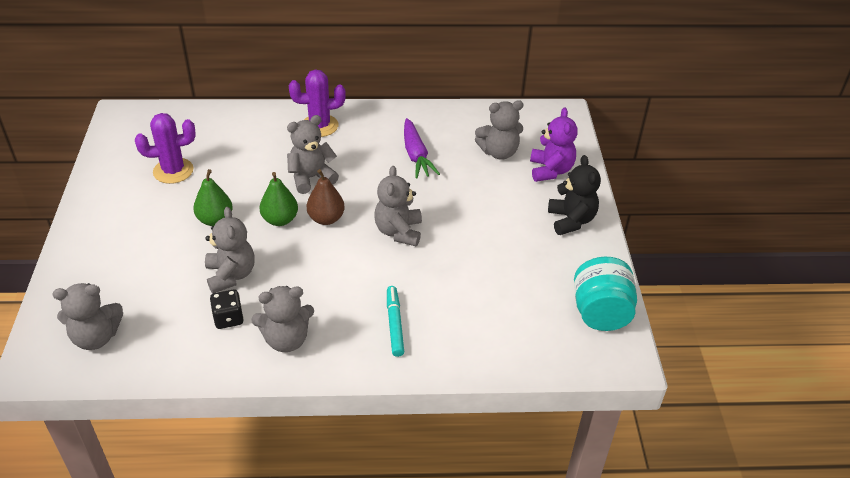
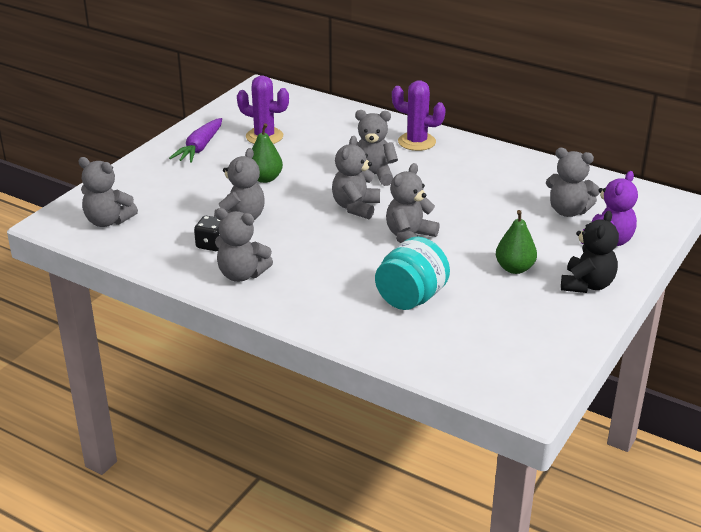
camera: 35 degrees right, 10 degrees down
green pear [260,172,298,226] -> green pear moved to [496,210,537,274]
brown pear [307,169,345,225] -> grey teddy bear [332,136,380,219]
turquoise marker [387,286,404,357] -> none
purple carrot [404,118,440,179] -> purple carrot moved to [169,118,222,163]
turquoise jar [574,257,637,331] -> turquoise jar moved to [375,237,450,310]

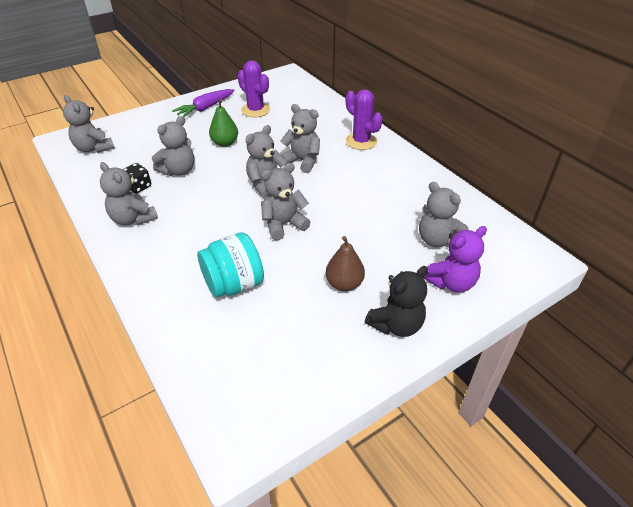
camera: 25 degrees right, 10 degrees up
green pear [496,210,537,274] -> brown pear [326,236,365,291]

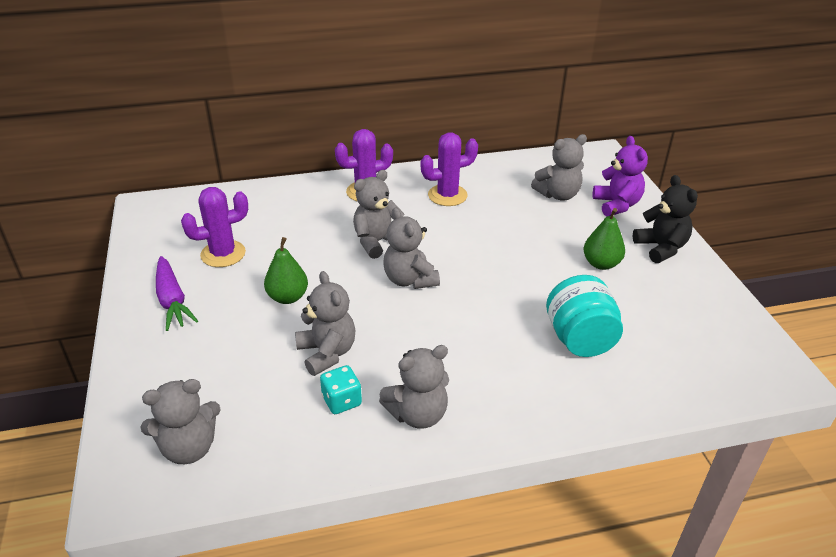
camera: 70 degrees left, 5 degrees down
black dice [123,163,151,194] -> turquoise dice [320,365,362,414]
grey teddy bear [261,163,311,240] -> none
brown pear [326,236,365,291] -> green pear [584,208,625,270]
none -> purple cactus [421,132,478,206]

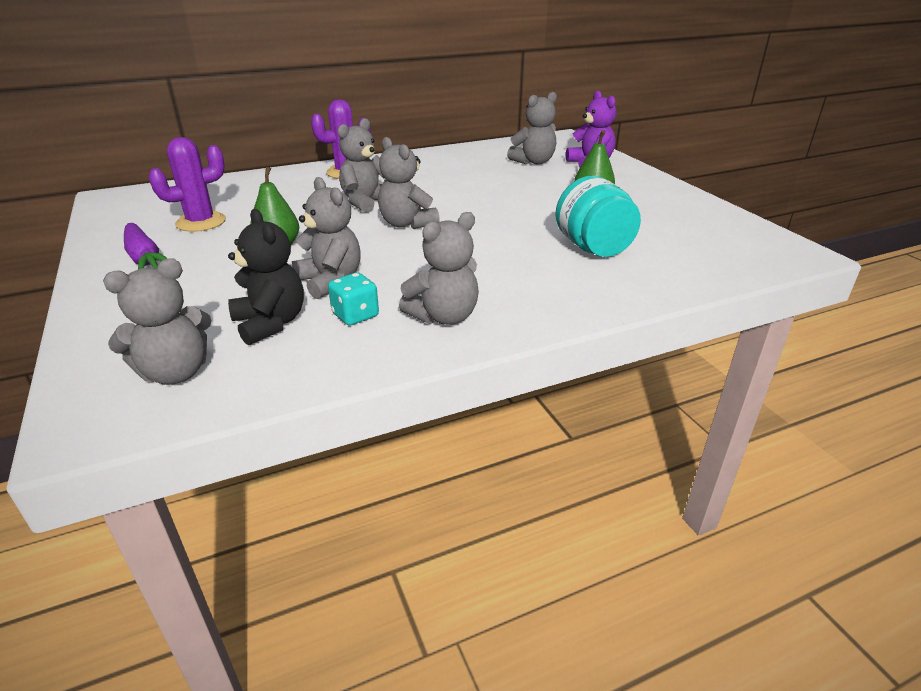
camera: 10 degrees left, 5 degrees down
purple cactus [421,132,478,206] -> none
black teddy bear [633,175,698,263] -> black teddy bear moved to [228,209,304,345]

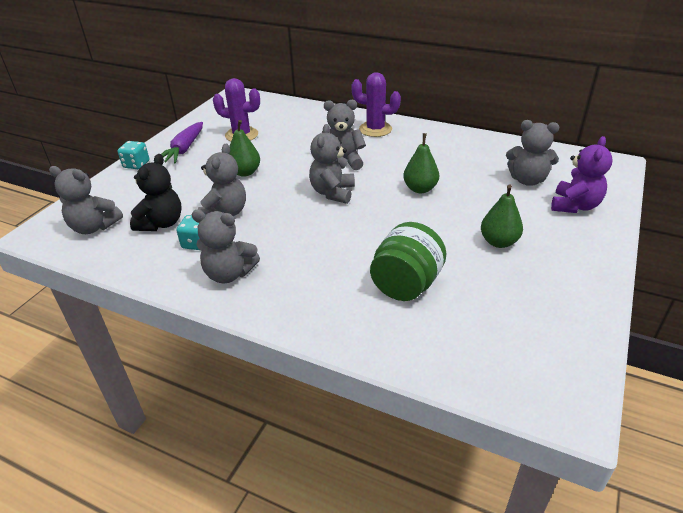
camera: 50 degrees right, 5 degrees up
turquoise jar [555,176,641,257] -> green jar [370,222,446,301]
none -> turquoise dice [118,141,149,169]
none -> green pear [403,133,439,193]

